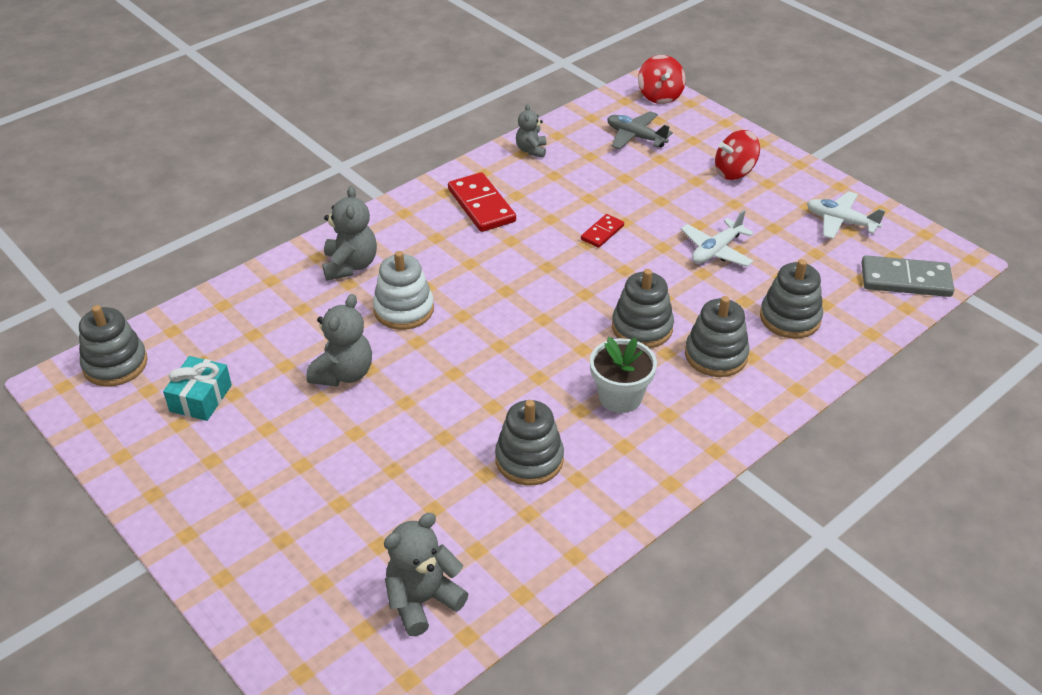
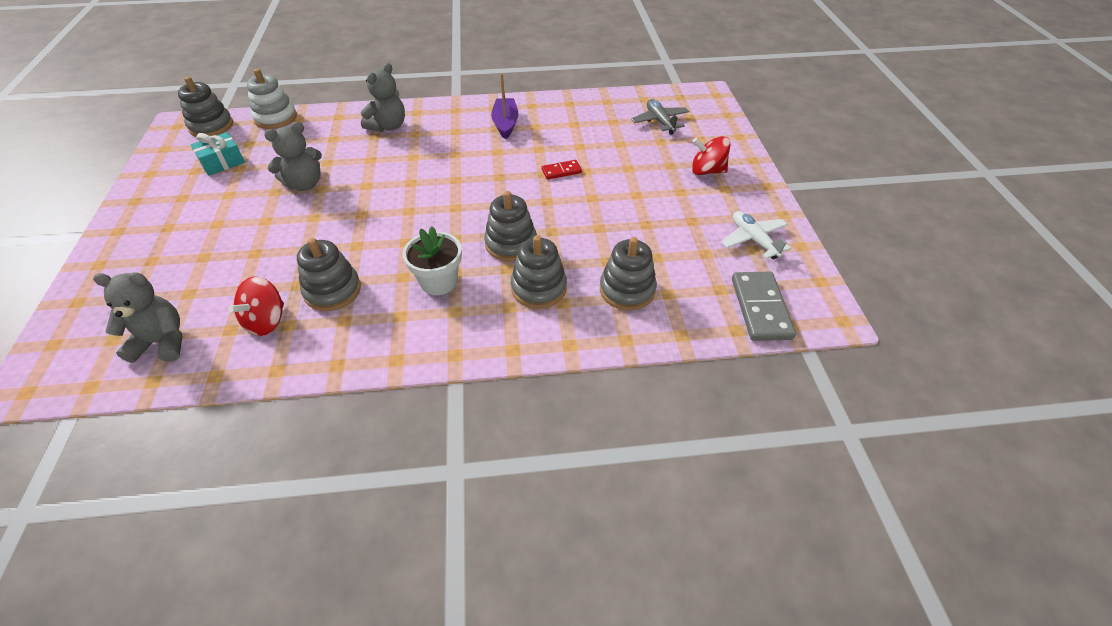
camera: 35 degrees right, 5 degrees up
white stacking toy [373,251,434,330] -> white stacking toy moved to [247,69,297,129]
red domino [448,172,516,232] -> purple boat [491,73,518,140]
grey teddy bear [516,104,546,158] -> none
red spinning top [638,55,686,104] -> red spinning top moved to [228,276,284,336]
white plane [681,210,754,267] -> none
grey domino [861,255,954,297] -> grey domino turned 45 degrees clockwise [732,272,796,341]

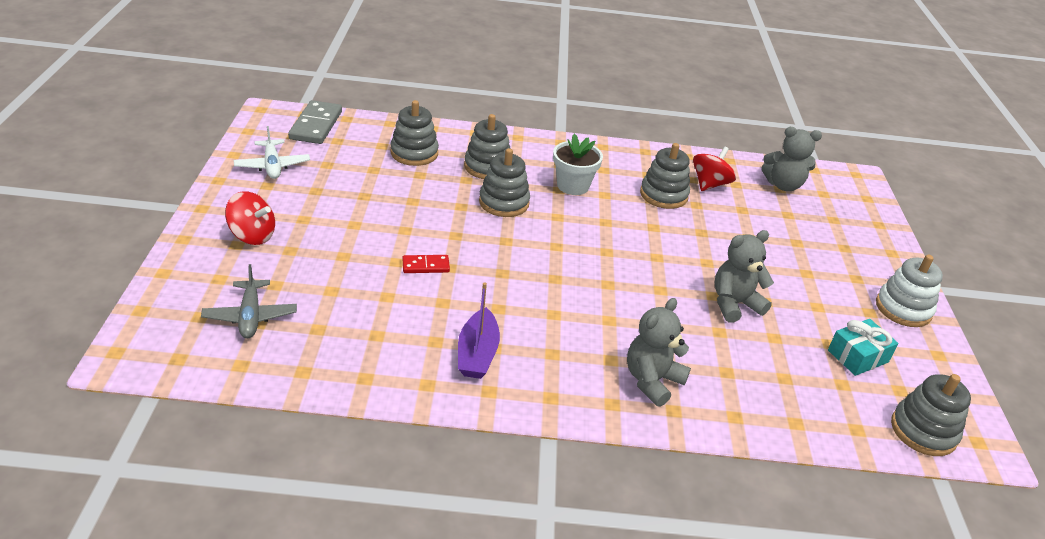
camera: 175 degrees left, 10 degrees down
white stacking toy [247,69,297,129] -> white stacking toy moved to [876,255,943,327]

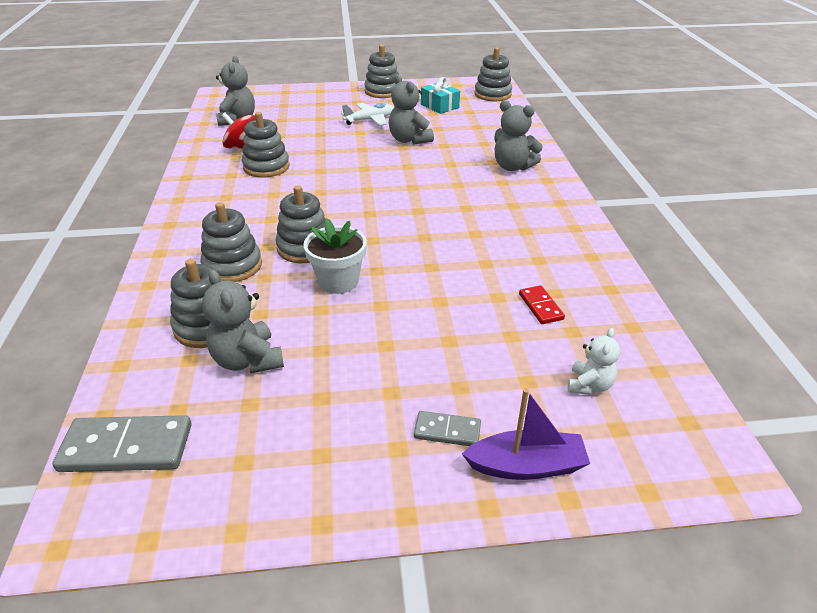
camera: 95 degrees left, 0 degrees up
grey plane [201,264,297,338] -> white teddy bear [568,328,620,395]
red spinning top [225,191,275,245] -> grey domino [414,411,481,446]
white plane [234,126,310,179] -> white plane moved to [341,103,394,126]
red domino [402,255,450,273] -> red domino moved to [519,285,565,324]
purple boat [458,282,500,379] -> purple boat moved to [462,388,590,480]
white flower pot [553,134,603,195] -> white flower pot moved to [303,218,367,294]
white stacking toy [876,255,943,327] -> grey stacking toy [364,45,399,98]
none -> grey teddy bear [202,269,284,373]

